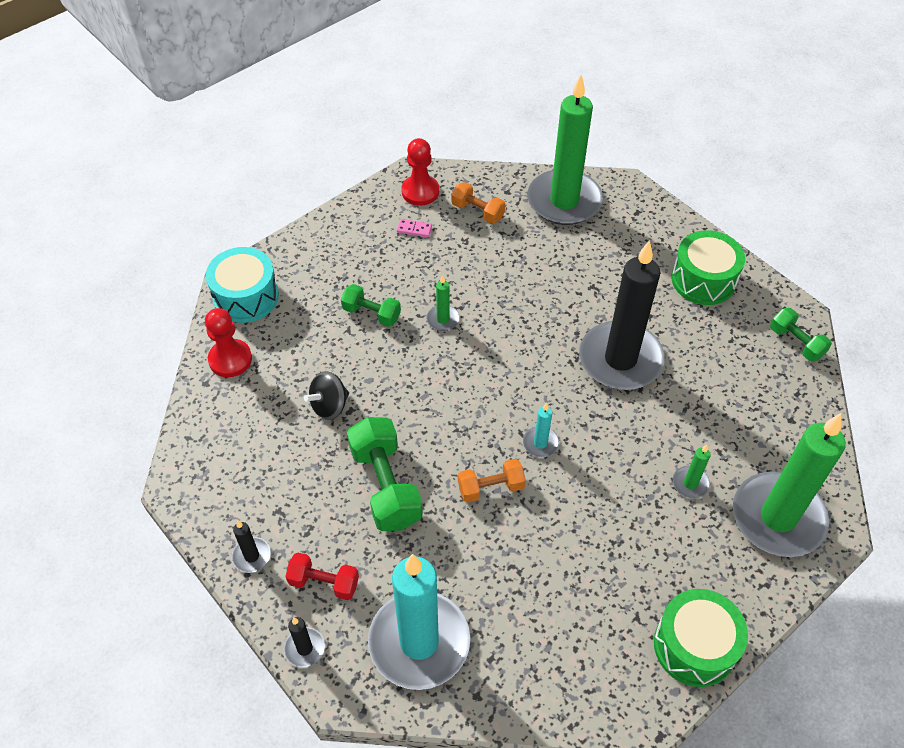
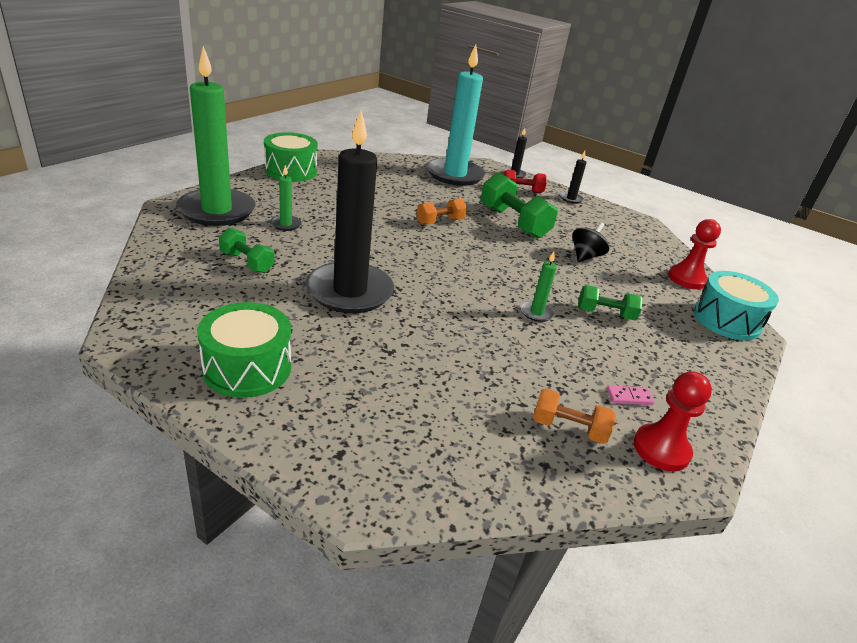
camera: 160 degrees right, 20 degrees down
turquoise candle [523,403,559,457] -> none
green candle [527,75,603,225] -> none
green dumbbell [770,308,832,362] -> green dumbbell moved to [219,228,275,273]

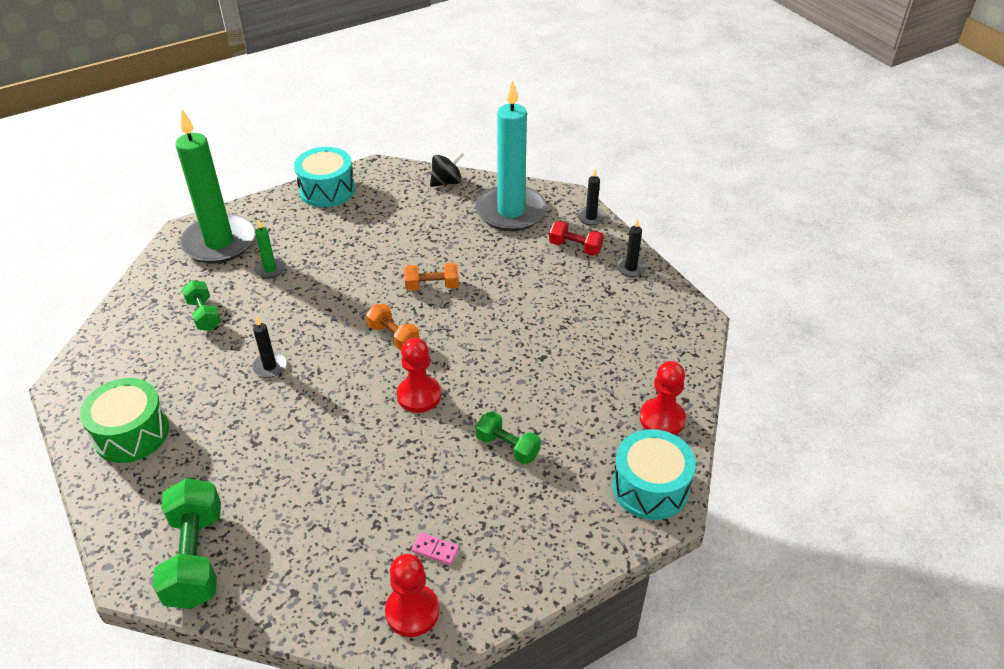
camera: 30 degrees right, 10 degrees up
green drum [264,132,318,182] -> turquoise drum [294,147,355,207]
black candle [306,111,394,313] -> black candle [252,317,287,378], size x0.40
green dumbbell [481,172,558,239] -> green dumbbell moved to [152,478,221,609]
green candle [520,252,557,322] -> none
orange dumbbell [533,388,616,444] -> orange dumbbell moved to [366,304,419,351]
black spinning top [572,222,609,262] -> black spinning top moved to [430,152,464,187]
none -> red pawn [397,338,441,413]

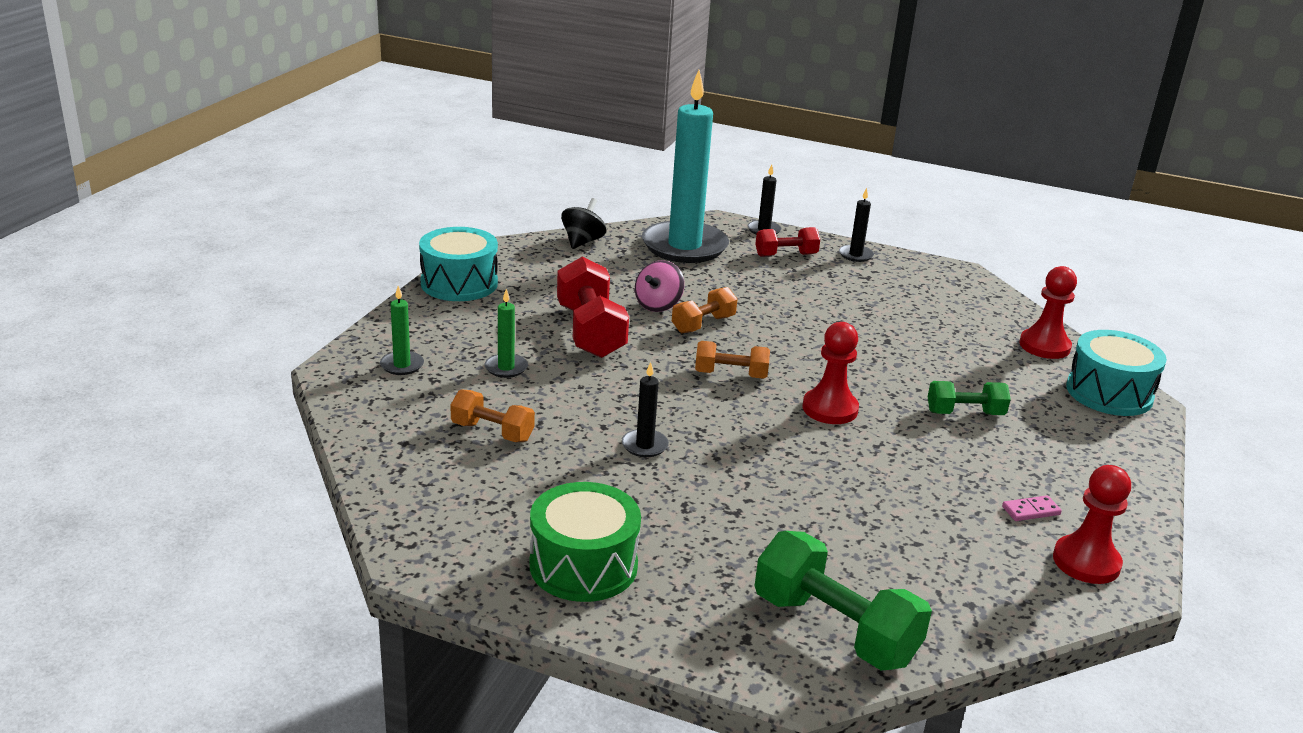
camera: 40 degrees left, 15 degrees down
green candle [175,110,255,264] -> green candle [380,286,424,375], size x0.40
green dumbbell [182,280,221,331] -> orange dumbbell [450,389,535,442]
none -> red dumbbell [557,256,629,358]
none -> pink spinning top [635,260,684,312]

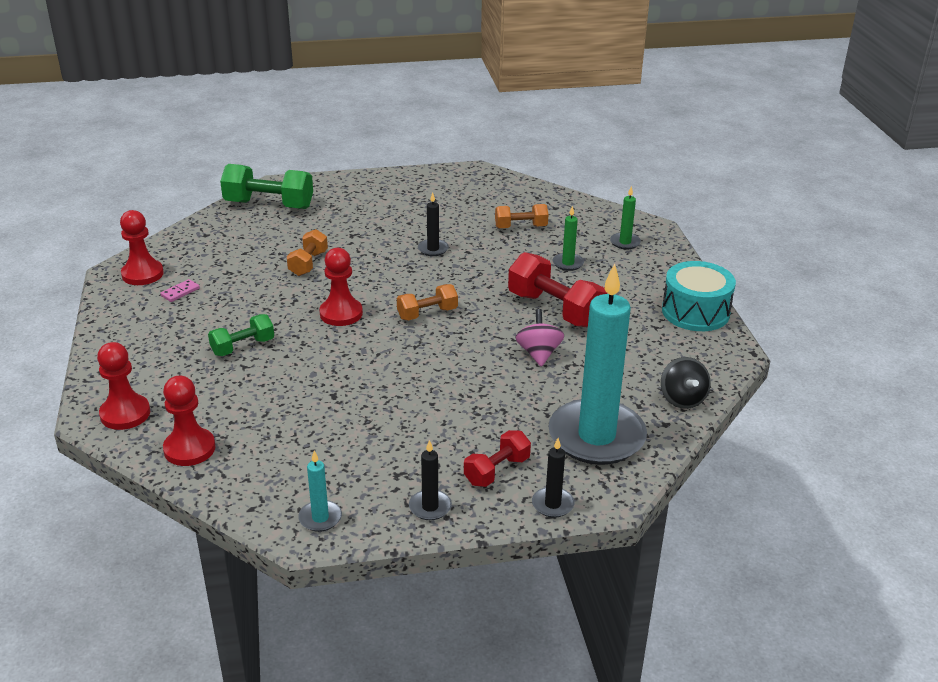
camera: 150 degrees right, 5 degrees up
green drum [530,482,641,602] -> none
orange dumbbell [672,287,738,333] -> orange dumbbell moved to [287,229,328,276]
turquoise drum [1066,330,1167,416] -> red pawn [97,342,150,430]
none -> turquoise candle [298,451,342,532]

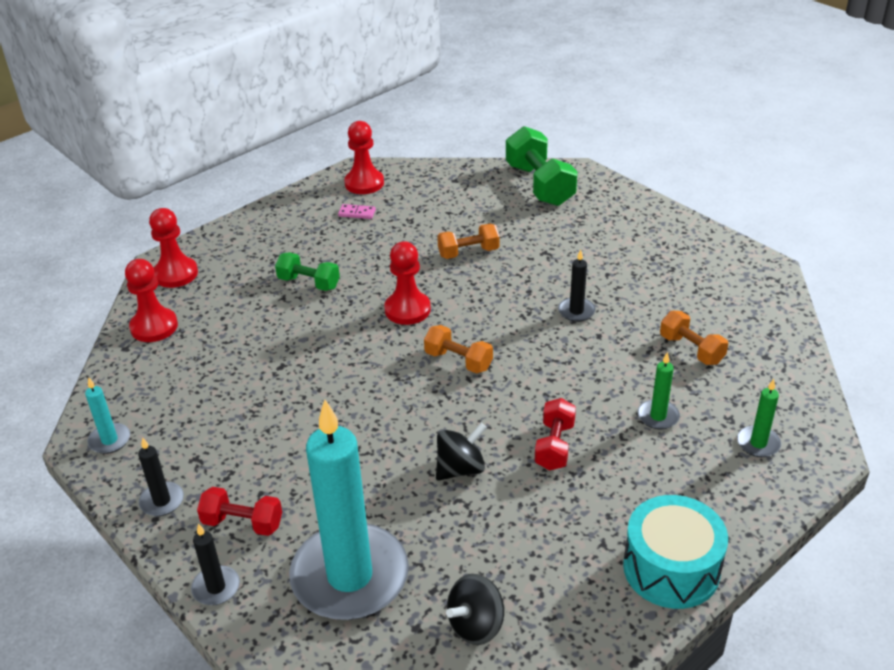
camera: 60 degrees right, 5 degrees up
red dumbbell [508,252,607,328] -> red dumbbell [535,398,576,471], size x0.58
pink spinning top [516,309,564,367] -> black spinning top [436,423,487,481]

